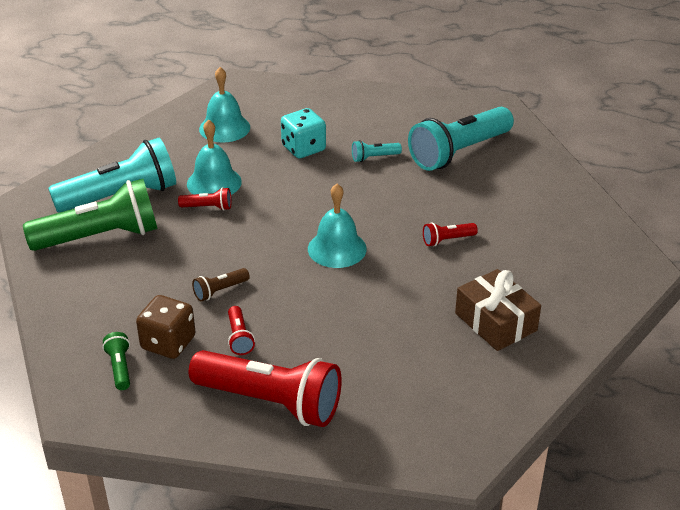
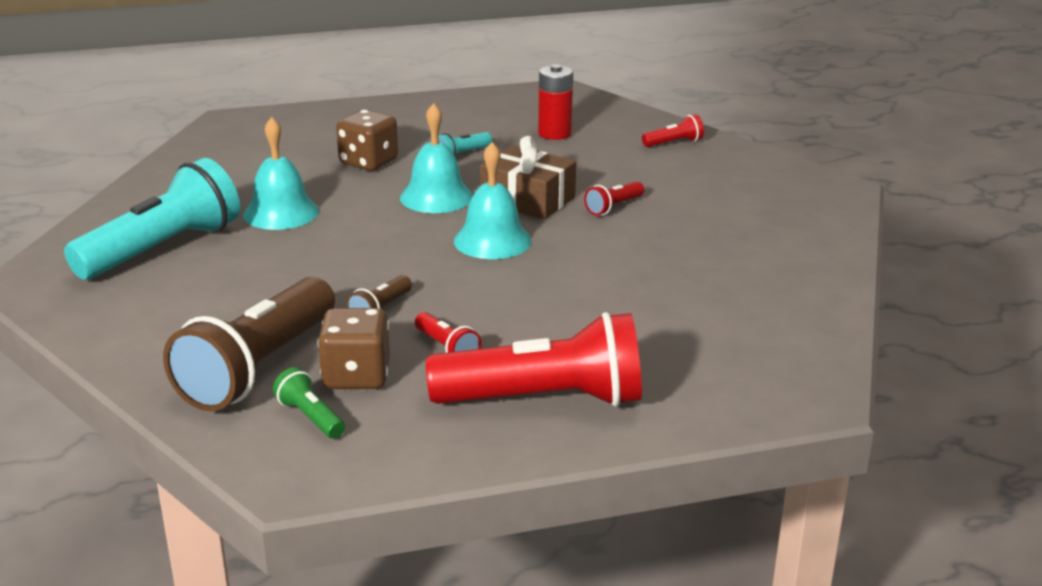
camera: 25 degrees left, 10 degrees down
green flashlight [23,179,157,251] -> none
red flashlight [178,187,231,211] -> red flashlight moved to [642,114,704,147]
turquoise bell [199,67,250,143] -> turquoise bell moved to [400,103,473,213]
turquoise dice [281,108,326,158] -> brown dice [336,109,398,171]
turquoise flashlight [408,107,514,171] -> red battery [538,64,573,140]
brown gift [455,269,541,351] -> brown gift moved to [480,136,576,219]
none -> brown flashlight [163,277,335,411]

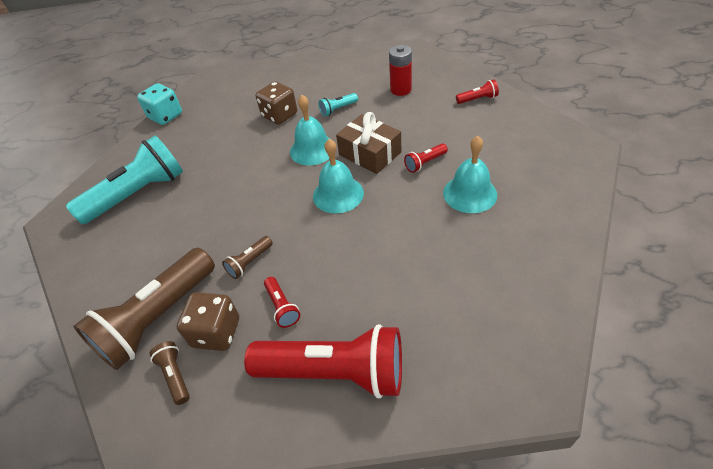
camera: 15 degrees right, 20 degrees up
turquoise bell [243,117,319,230] -> turquoise bell moved to [443,136,497,213]
green flashlight [273,367,345,439] -> brown flashlight [149,341,190,405]
none -> turquoise dice [137,83,182,125]

